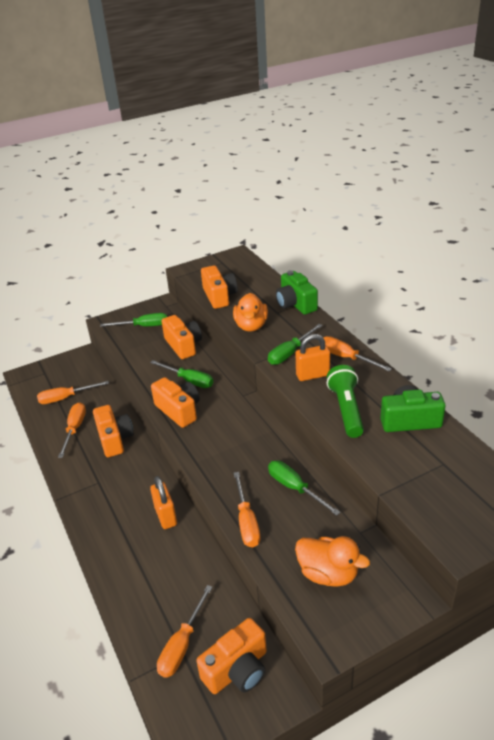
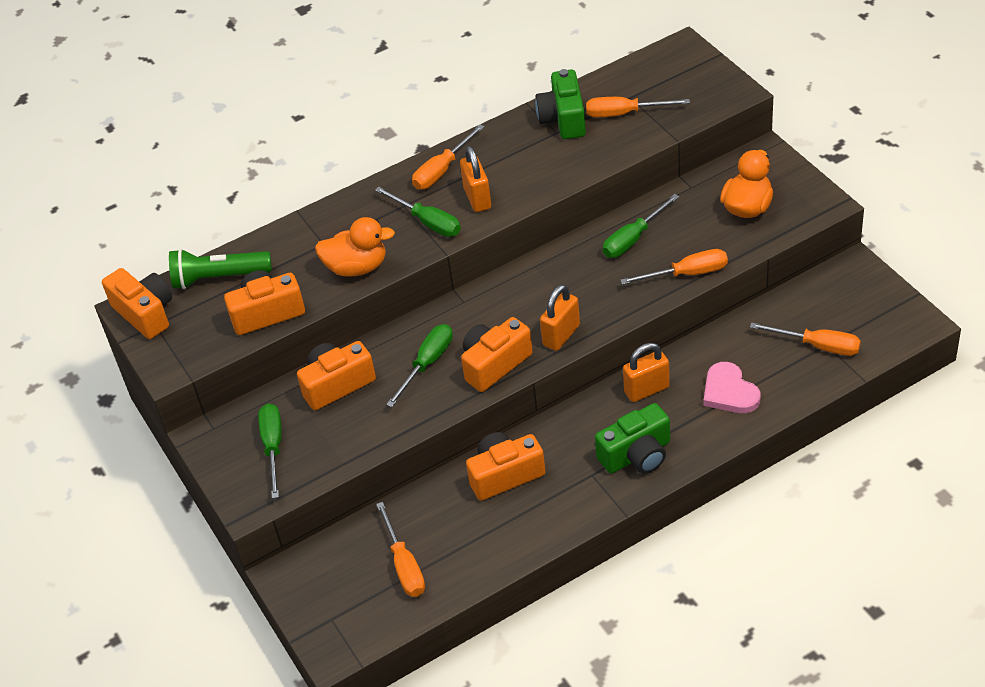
camera: 90 degrees left, 10 degrees up
orange screwdriver [58,402,86,458] -> orange screwdriver moved to [586,97,690,117]
orange camera [197,618,267,694] -> orange camera moved to [102,268,172,339]
green camera [276,270,318,315] -> green camera moved to [595,403,670,474]
green flashlight [327,365,364,438] -> green flashlight moved to [169,249,272,289]
none -> orange padlock [540,284,580,351]
none -> pink heart [704,362,760,413]

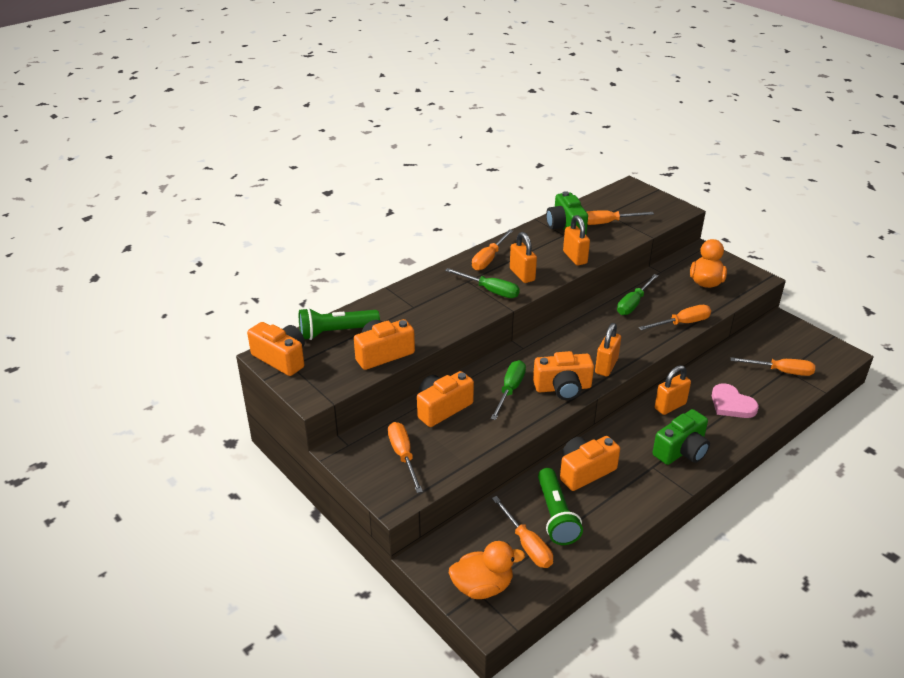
camera: 15 degrees left, 10 degrees down
green screwdriver [258,404,282,499] -> orange screwdriver [388,422,423,493]
orange duck [315,217,395,276] -> orange duck moved to [449,541,525,599]
orange camera [461,317,533,392] -> orange camera turned 135 degrees counterclockwise [533,351,594,400]
none -> green flashlight [538,468,583,545]
none -> orange padlock [563,215,590,266]

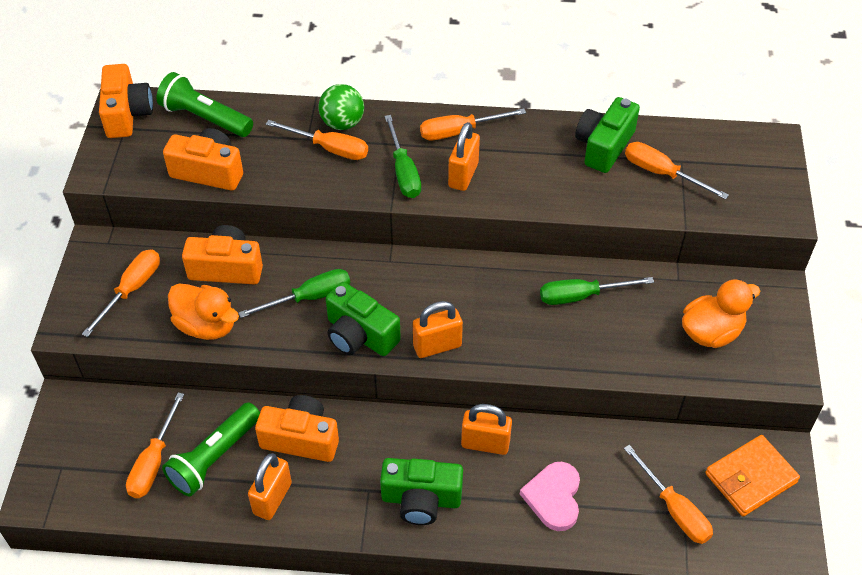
camera: 45 degrees right, 15 degrees up
orange duck [449,541,525,599] -> orange duck moved to [168,283,239,340]
orange camera [533,351,594,400] -> green camera [326,282,401,356]
orange padlock [563,215,590,266] -> orange padlock moved to [248,453,292,520]
orange screwdriver [639,305,711,330] -> orange screwdriver moved to [266,120,368,160]
none -> green ball [319,84,364,130]
none -> orange wallet [705,435,800,517]

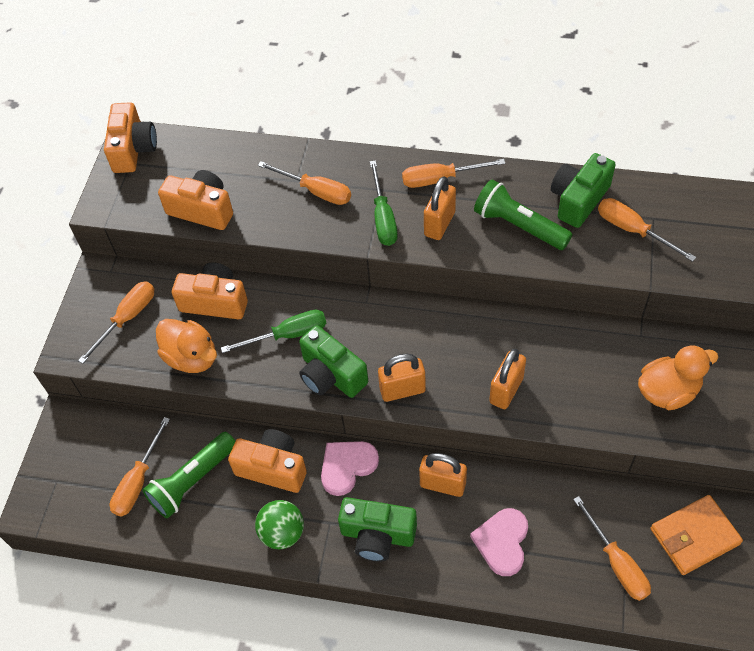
camera: 10 degrees right, 5 degrees up
green flashlight [157,72,253,137] -> green flashlight moved to [474,179,572,250]
orange padlock [248,453,292,520] -> orange padlock moved to [489,349,526,409]
green ball [319,84,364,130] -> green ball moved to [255,500,304,549]
green screwdriver [540,277,654,305] -> none
none -> pink heart [321,441,379,496]

